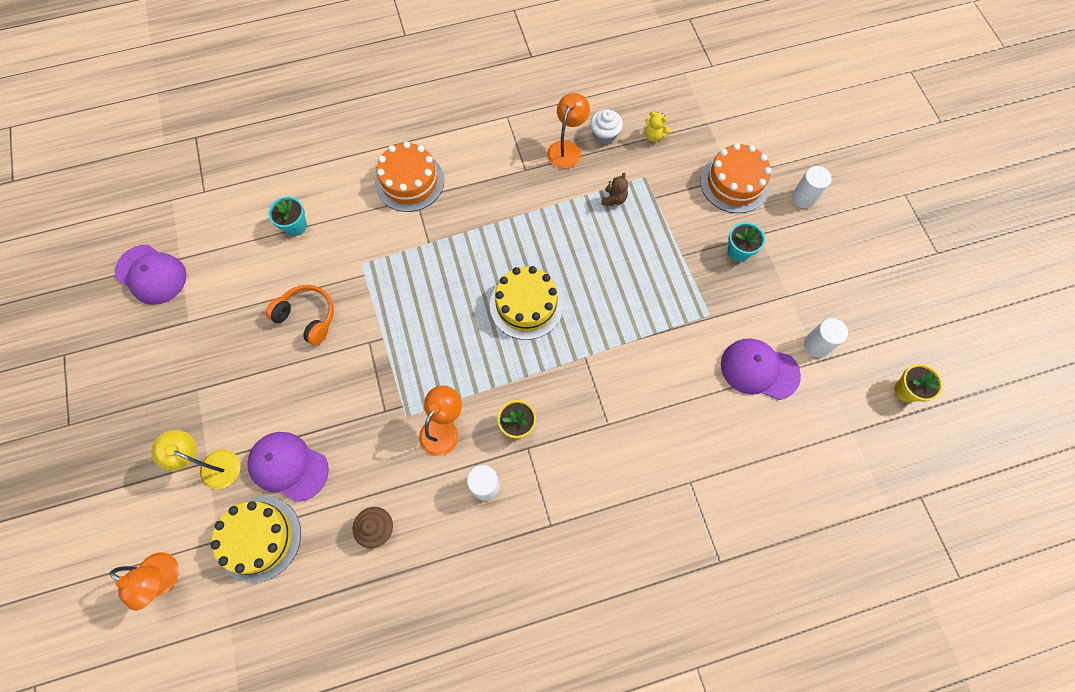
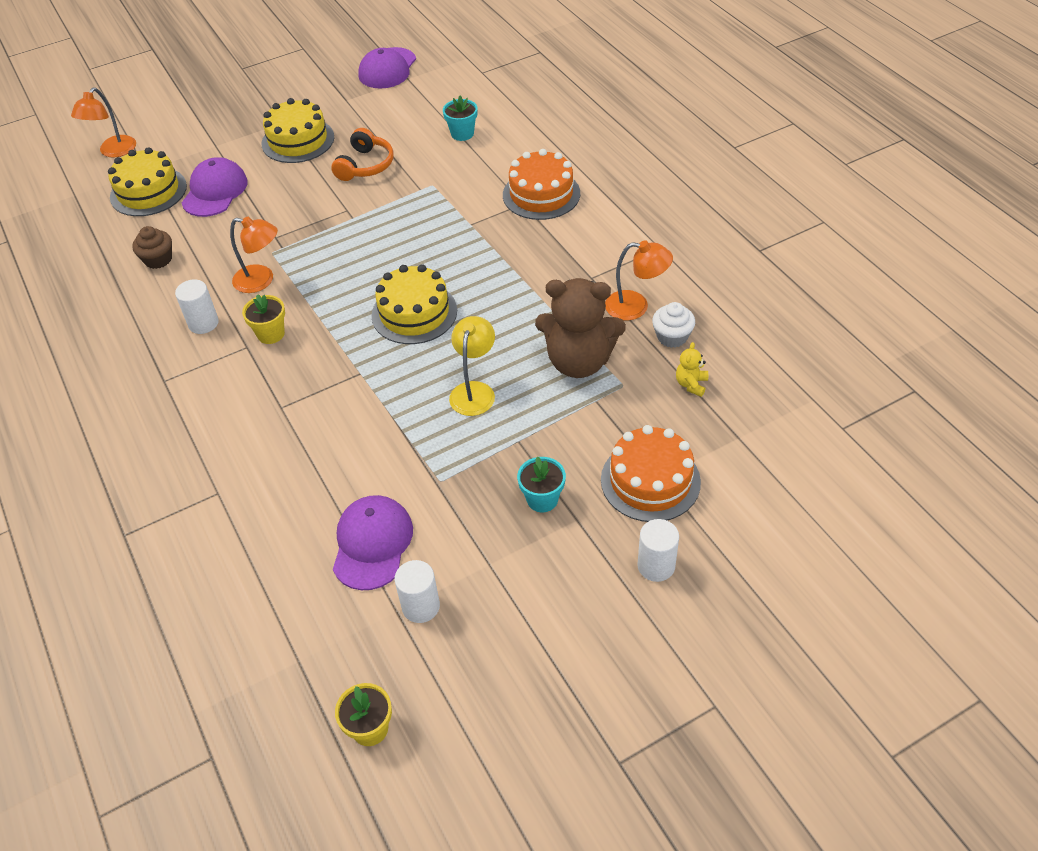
camera: 80 degrees right, 20 degrees down
yellow lamp [151,430,240,489] -> yellow lamp moved to [449,316,495,416]
brown teddy bear [602,172,628,206] -> brown teddy bear [535,278,626,378], size x2.45
none -> yellow cake [262,98,334,163]

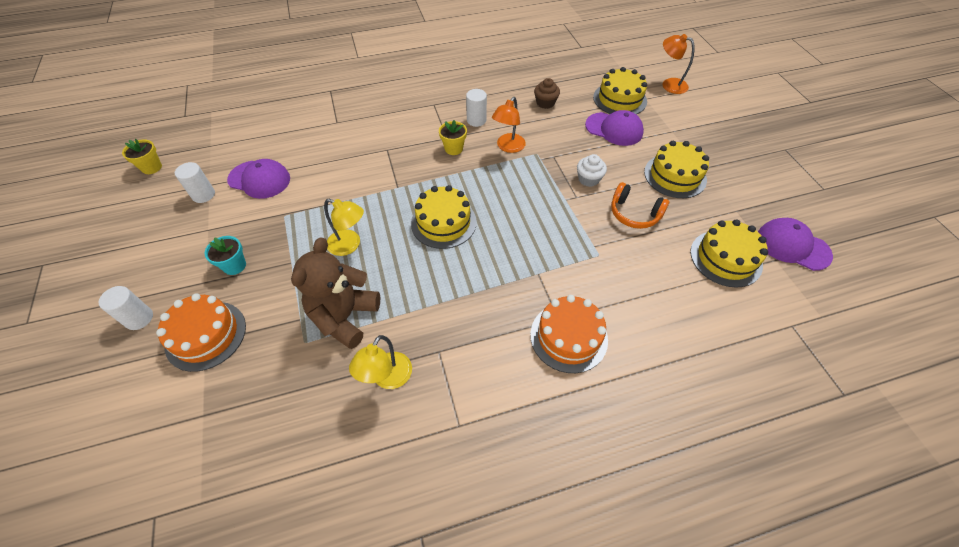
camera: 100 degrees right, 5 degrees up
turquoise flower pot [443,96,477,141] -> none
orange lamp [605,240,673,320] -> yellow lamp [349,335,412,389]
white cupcake [652,302,695,348] -> white cupcake moved to [577,154,607,187]
yellow teddy bear [676,342,708,397] -> none
none -> yellow cake [690,219,768,288]

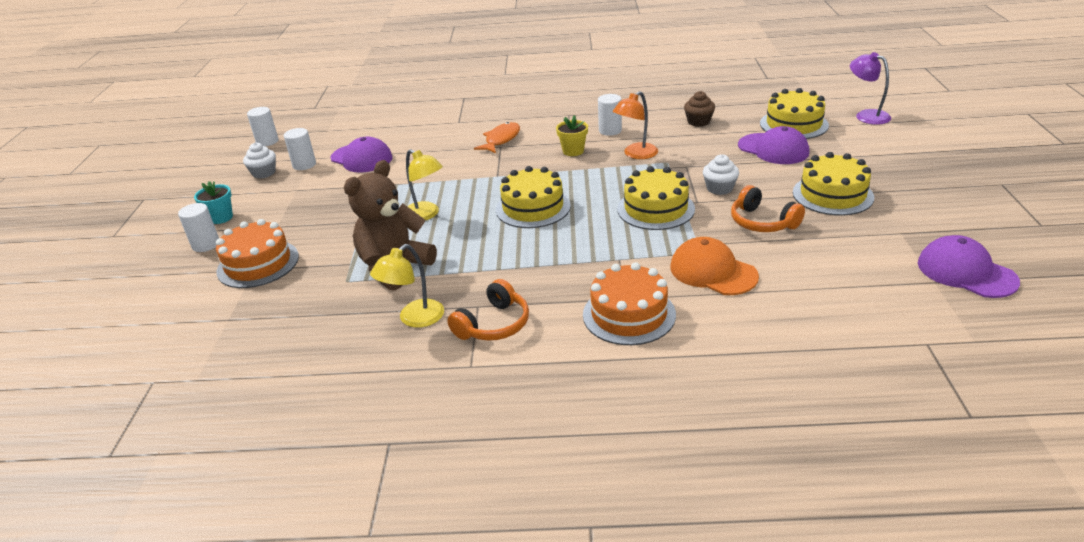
camera: 20 degrees right, 20 degrees down
yellow flower pot [122,139,162,174] -> white cylinder [247,107,278,146]
turquoise flower pot [204,236,246,275] -> turquoise flower pot moved to [194,181,233,224]
orange lamp [662,34,694,94] -> purple lamp [850,52,891,125]
yellow cake [690,219,768,288] -> yellow cake moved to [617,166,695,230]
none -> white cupcake [243,143,276,179]
none -> orange headphones [447,279,529,341]
none -> orange fish [474,122,520,153]
none -> orange cap [670,237,759,295]

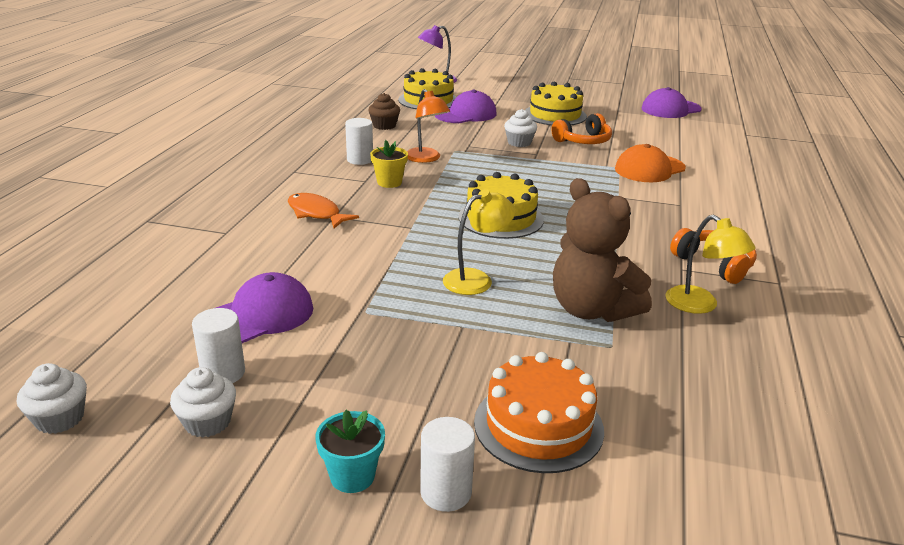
camera: 80 degrees left, 5 degrees down
white cylinder [247,107,278,146] -> white cupcake [17,363,87,434]
orange cake [583,262,676,345] -> none
yellow cake [617,166,695,230] -> none

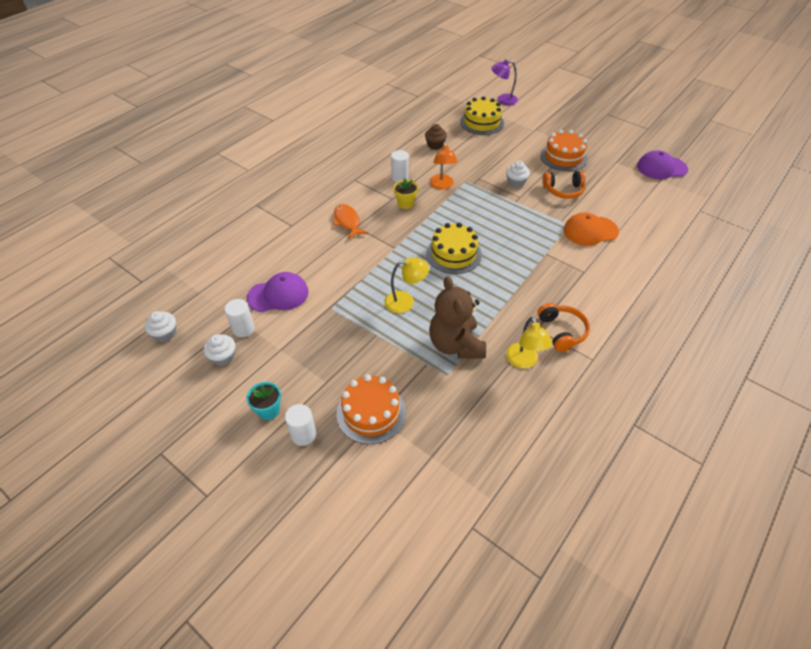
camera: 25 degrees right, 20 degrees up
purple cap [435,90,497,123] -> none
yellow cake [525,81,587,125] -> orange cake [540,130,588,171]

